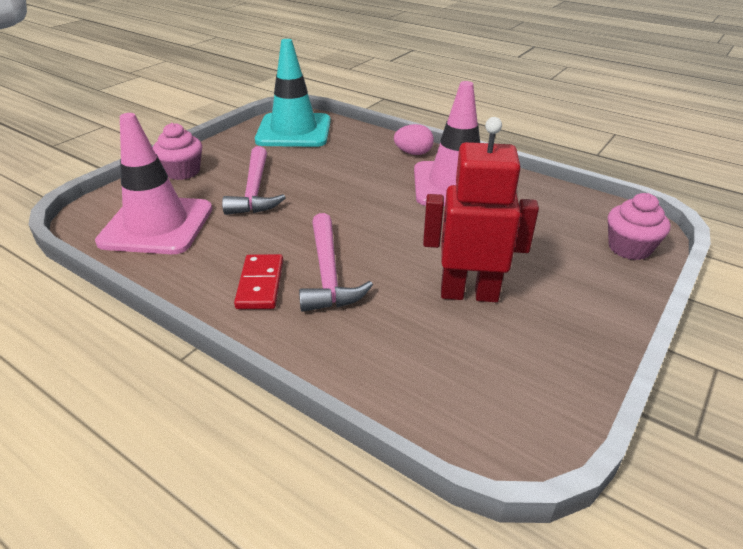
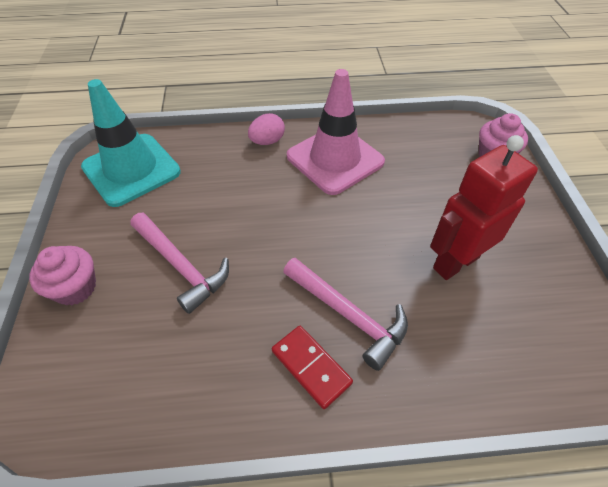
camera: 40 degrees left, 15 degrees up
pink traffic cone [95,113,212,254] -> none

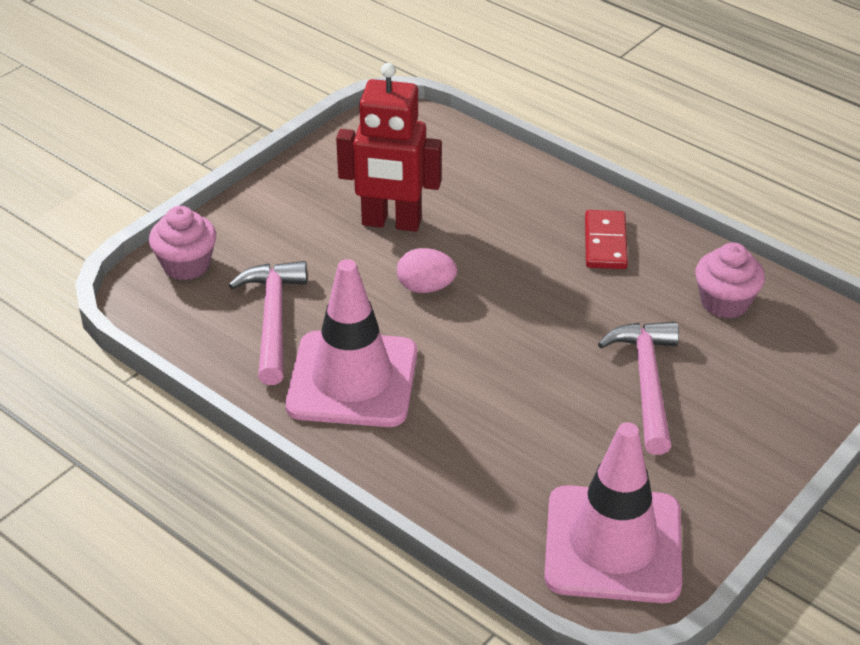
camera: 135 degrees left, 10 degrees down
pink cupcake [29,246,96,305] -> pink cupcake moved to [695,242,765,318]
turquoise traffic cone [81,79,181,207] -> pink traffic cone [544,422,682,603]
pink egg [248,113,285,145] -> pink egg moved to [397,248,457,293]
pink hammer [283,258,408,371] -> pink hammer moved to [229,261,307,385]

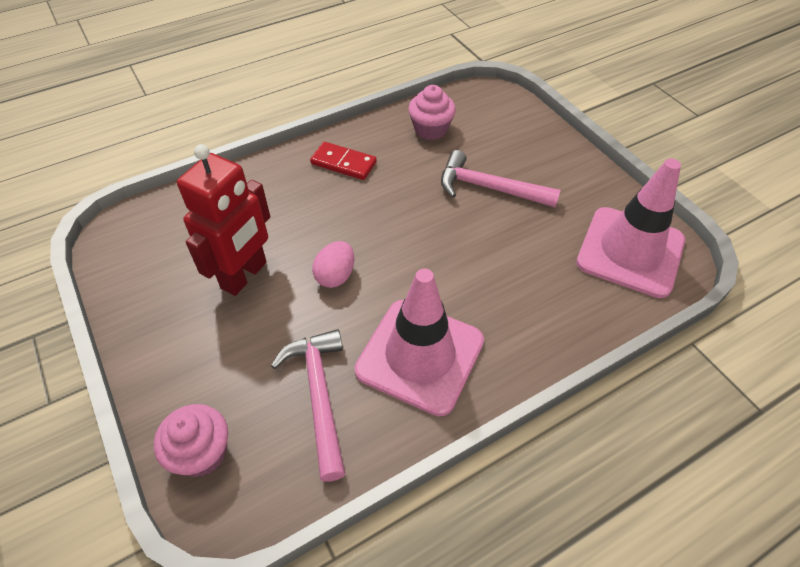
camera: 70 degrees left, 10 degrees up
pink hammer [229,261,307,385] -> pink hammer turned 60 degrees clockwise [271,329,346,482]

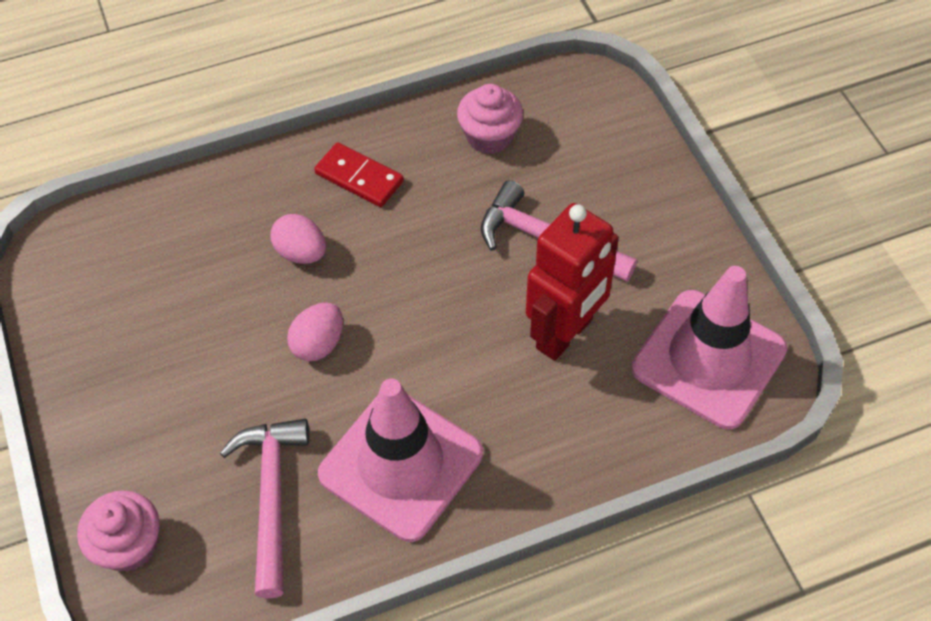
camera: 10 degrees right, 5 degrees up
red robot [177,144,270,296] -> red robot moved to [526,203,619,361]
none -> pink egg [271,214,326,264]

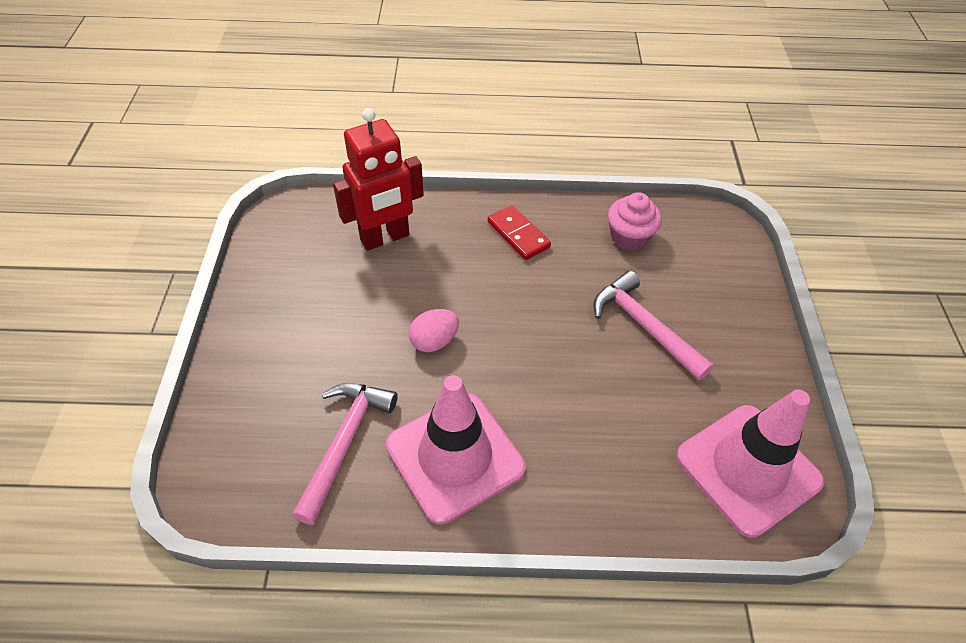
camera: 20 degrees right, 5 degrees down
pink cupcake [77,490,160,572] -> none
pink egg [271,214,326,264] -> none
red robot [526,203,619,361] -> red robot moved to [333,108,424,251]

